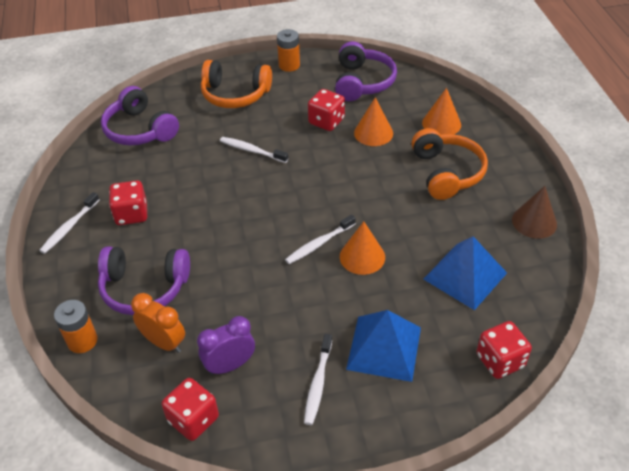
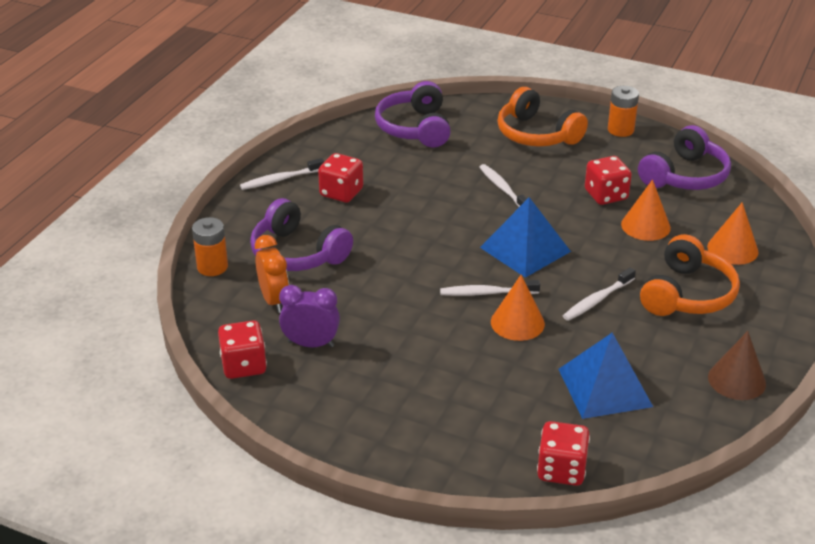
camera: 35 degrees right, 10 degrees down
white toothbrush [304,334,332,425] -> white toothbrush moved to [563,267,636,321]
blue pyramid [346,310,421,382] -> blue pyramid moved to [480,197,571,278]

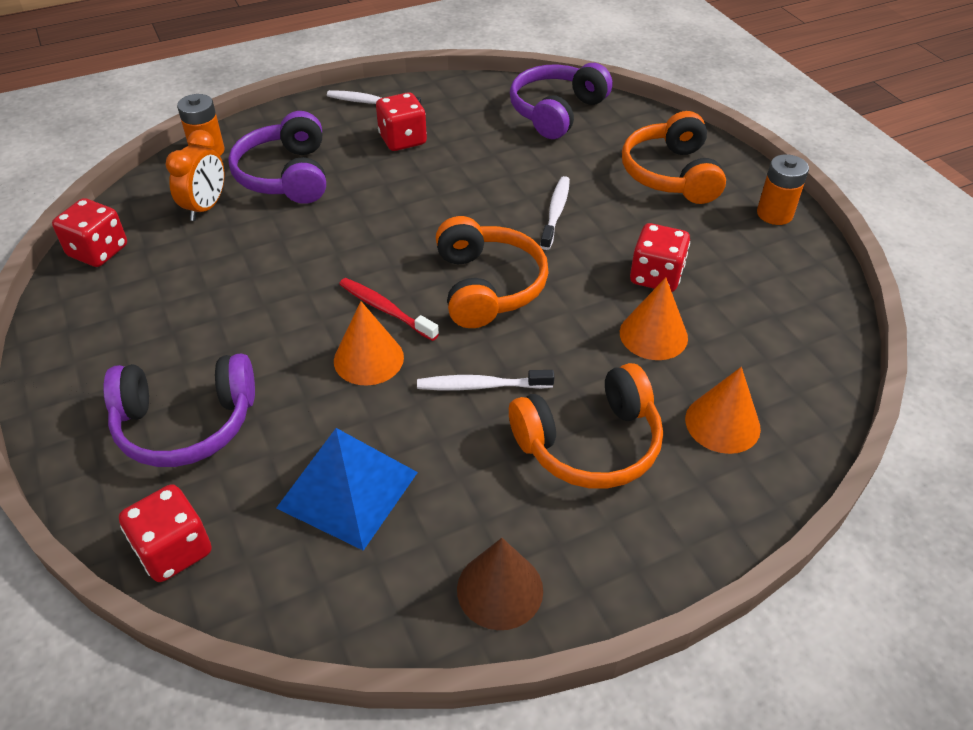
camera: 40 degrees right, 10 degrees up
purple clock [279,285,340,347] -> none
white toothbrush [440,280,540,296] -> red toothbrush [339,278,439,341]
blue pyramid [480,197,571,278] -> orange headphones [436,216,549,328]
purple headphones [638,125,731,190] -> purple headphones moved to [103,353,255,467]

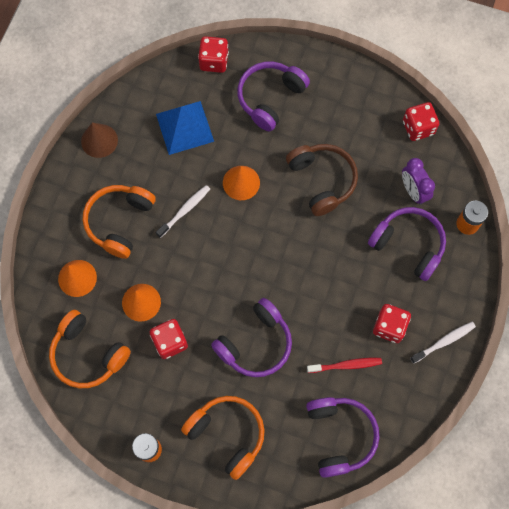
camera: 135 degrees right, 25 degrees up
orange clock [166,130,225,221] -> purple clock [402,158,435,205]
red toothbrush [339,278,439,341] -> red toothbrush moved to [307,358,382,373]
orange headphones [436,216,549,328] -> orange headphones moved to [49,310,131,388]
white toothbrush [540,176,570,250] -> purple headphones [211,298,292,377]
none -> brown headphones [286,144,358,216]

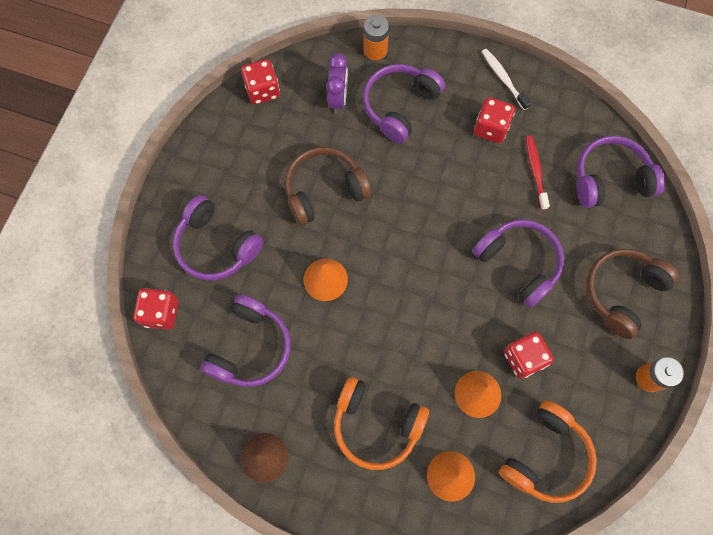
camera: 90 degrees left, 0 degrees up
blue pyramid [156,101,214,155] -> purple headphones [200,294,291,387]
white toothbrush [156,185,210,238] -> none
orange headphones [181,396,265,480] -> brown headphones [586,249,679,339]
purple clock [402,158,435,205] -> purple clock turned 60 degrees counterclockwise [326,53,348,114]

